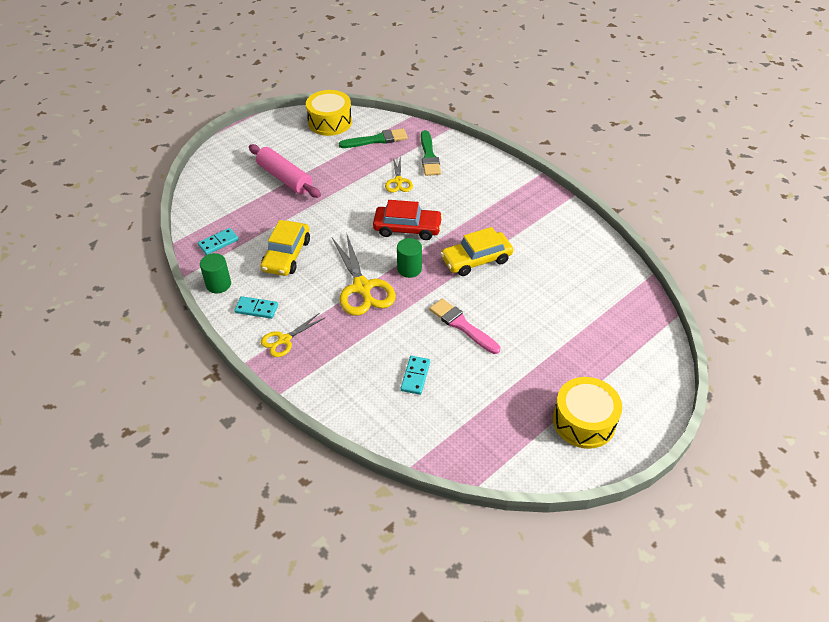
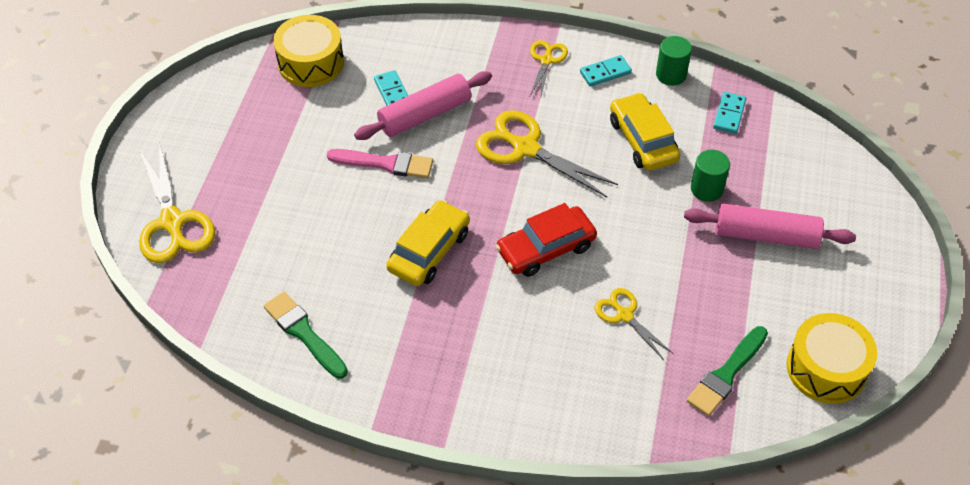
camera: 145 degrees right, 5 degrees up
green cylinder [397,238,422,278] -> green cylinder moved to [691,150,730,202]
green brush [421,130,441,176] -> green brush moved to [264,292,348,379]
yellow drum [553,377,622,449] -> yellow drum moved to [273,15,344,87]
none -> yellow scissors [139,142,215,263]
none -> pink rolling pin [354,71,492,140]

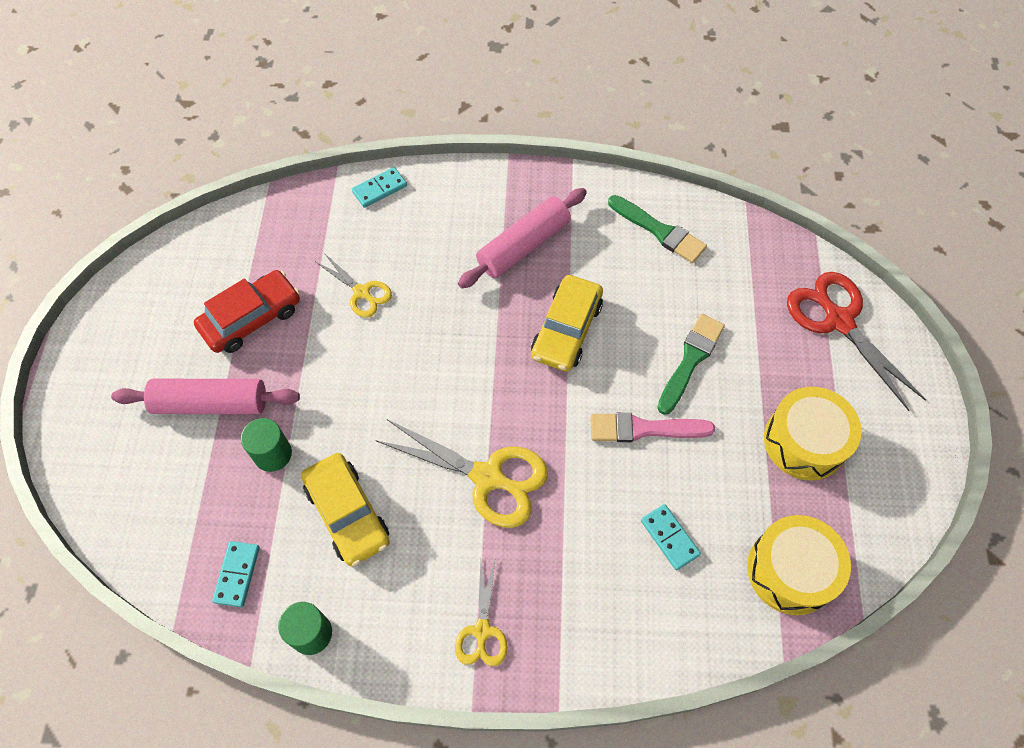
camera: 170 degrees right, 10 degrees up
yellow scissors [139,142,215,263] -> red scissors [787,272,926,411]
pink rolling pin [354,71,492,140] -> pink rolling pin moved to [458,188,587,288]
red car [496,203,597,277] -> red car moved to [194,270,300,353]
turquoise domino [580,55,632,87] -> turquoise domino moved to [352,167,407,208]
green brush [686,326,768,416] -> green brush moved to [657,314,725,415]
yellow drum [786,313,877,404] -> yellow drum moved to [764,387,862,481]

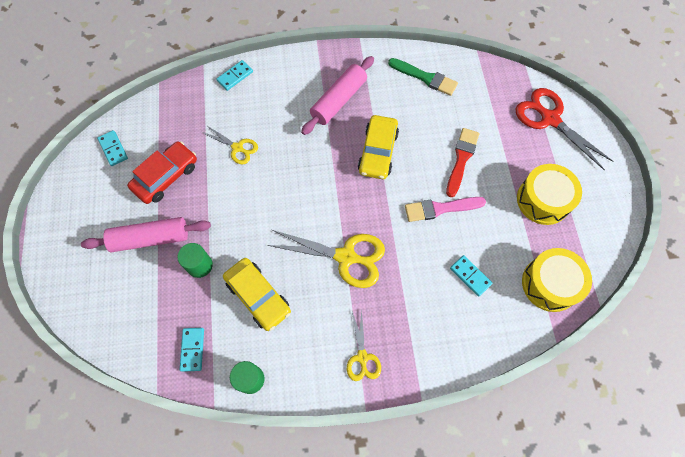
camera: 10 degrees left, 5 degrees up
green brush [657,314,725,415] -> red brush [446,128,479,197]
none -> turquoise domino [97,130,128,166]

